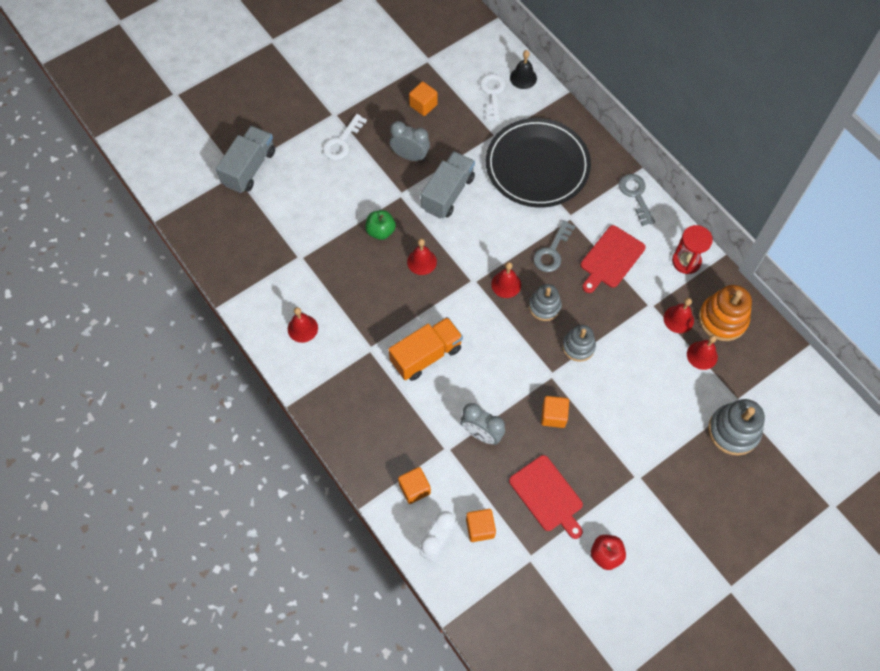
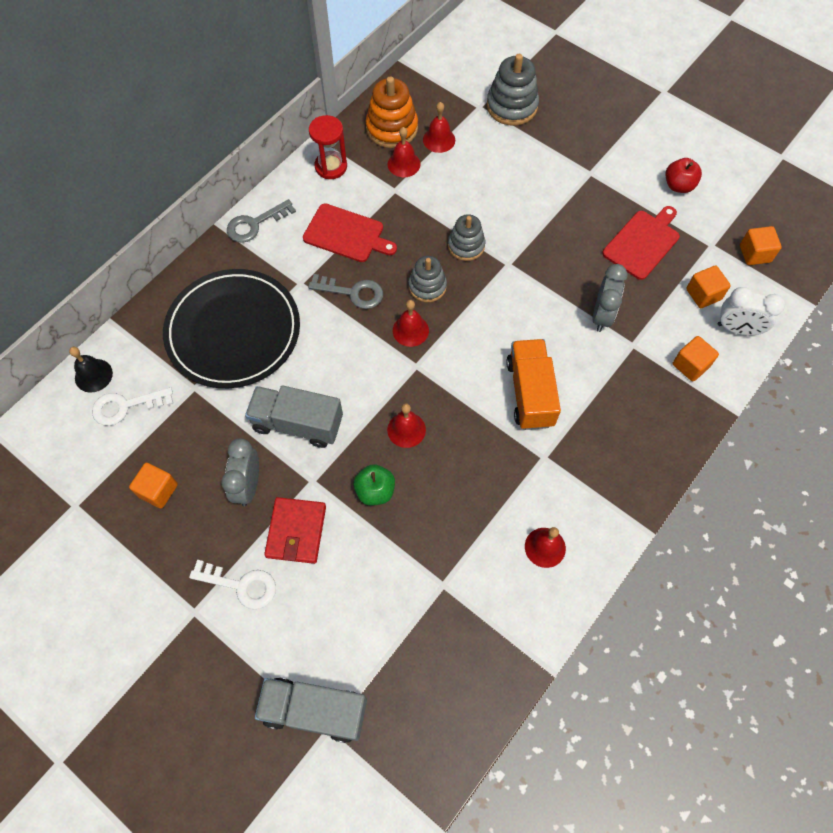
camera: 105 degrees left, 0 degrees up
orange truck [388,317,463,381] -> orange truck turned 45 degrees clockwise [506,339,561,430]
orange cube [541,396,569,428] -> orange cube moved to [740,226,782,265]
none -> red wallet [264,497,326,564]

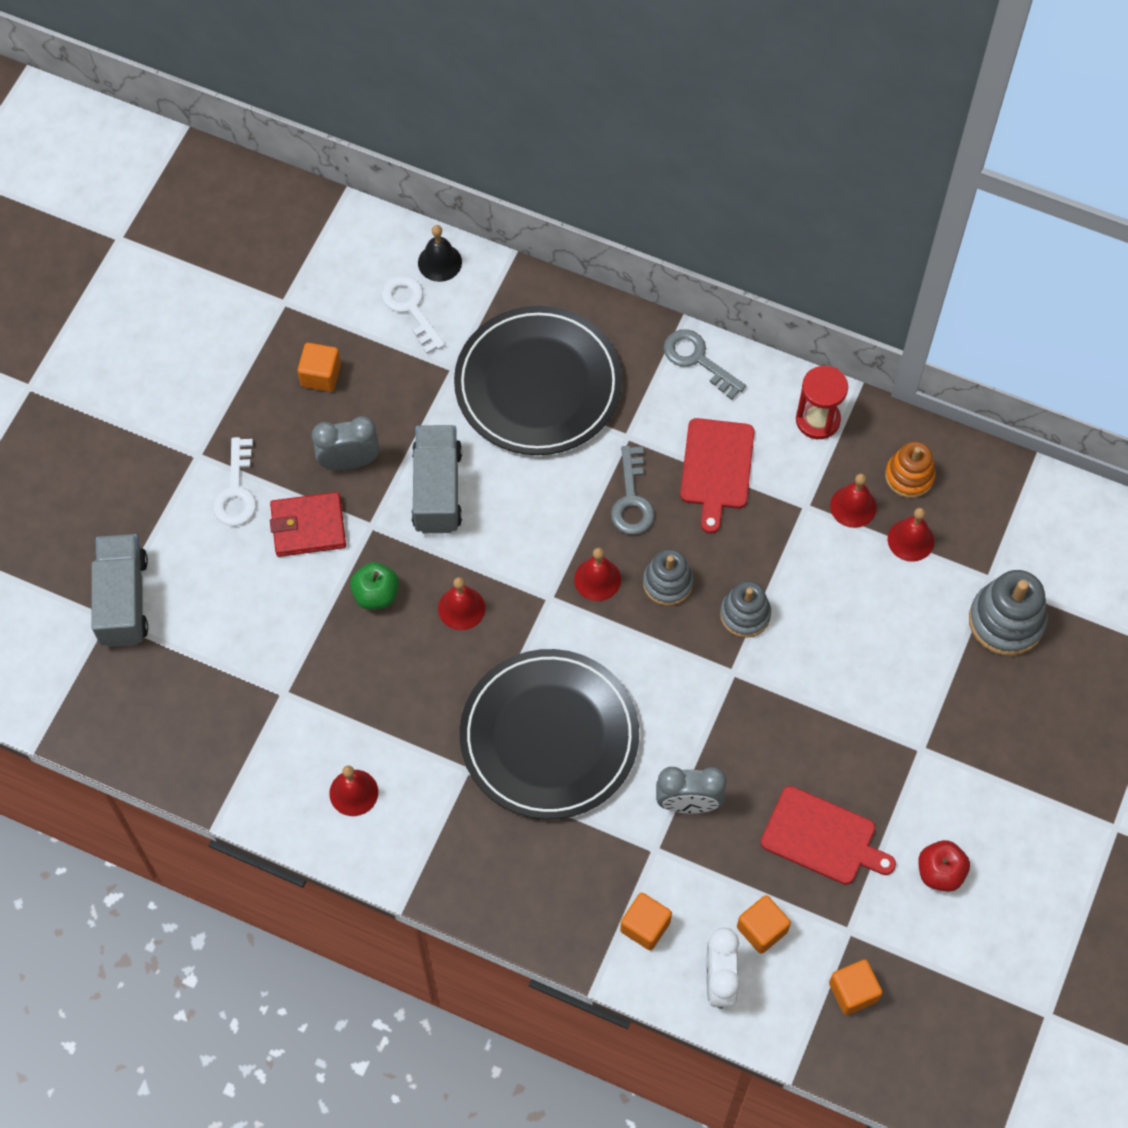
camera: 75 degrees right, 0 degrees up
orange stacking toy [366,76,418,148] -> orange stacking toy [885,441,936,498], size x0.66
orange truck [506,339,561,430] -> black plate [460,649,639,819]

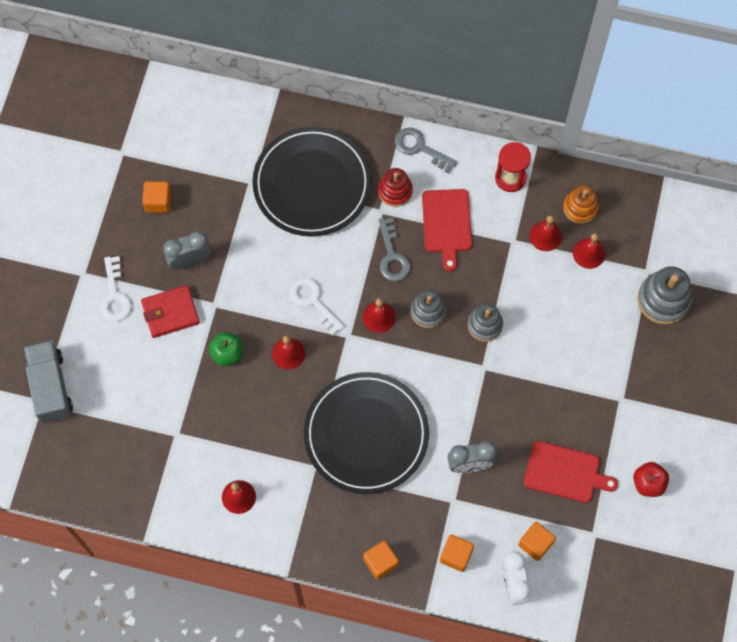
camera: 10 degrees left, 5 degrees up
white key [381,276,445,354] -> white key moved to [290,277,344,336]
grey truck [411,425,462,533] -> none
black bell [418,225,462,282] -> none
orange cube [829,960,883,1015] -> orange cube moved to [363,541,399,579]
none -> red stacking toy [378,168,413,207]

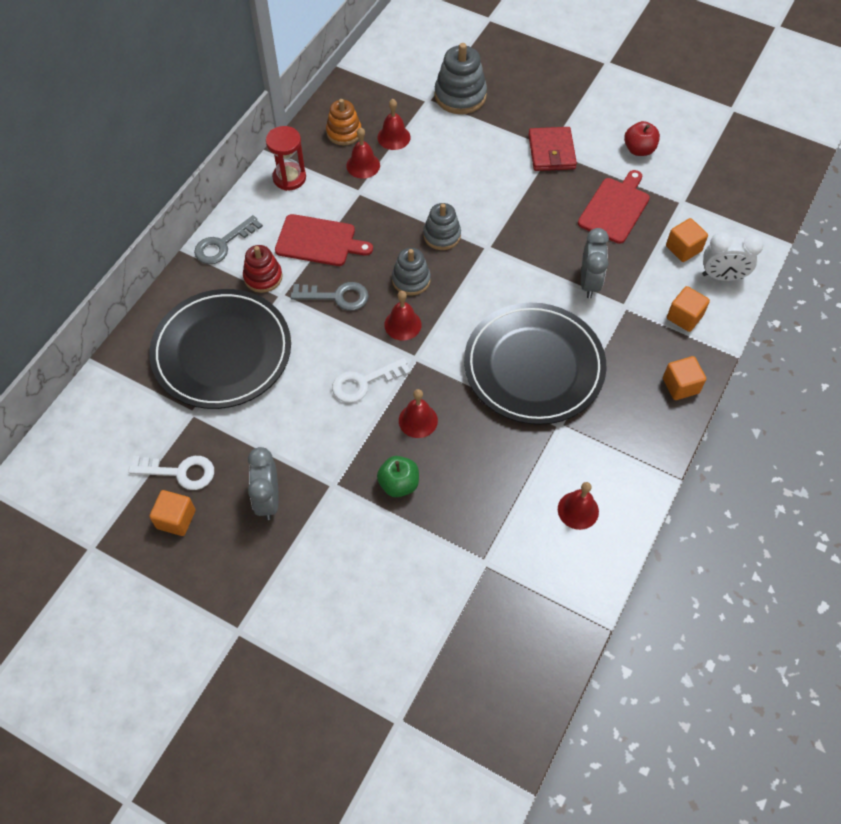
camera: 75 degrees left, 10 degrees down
grey truck [24,341,73,423] -> none
white key [100,256,132,321] -> white key moved to [128,456,214,490]
red wallet [141,285,200,338] -> red wallet moved to [528,127,577,171]

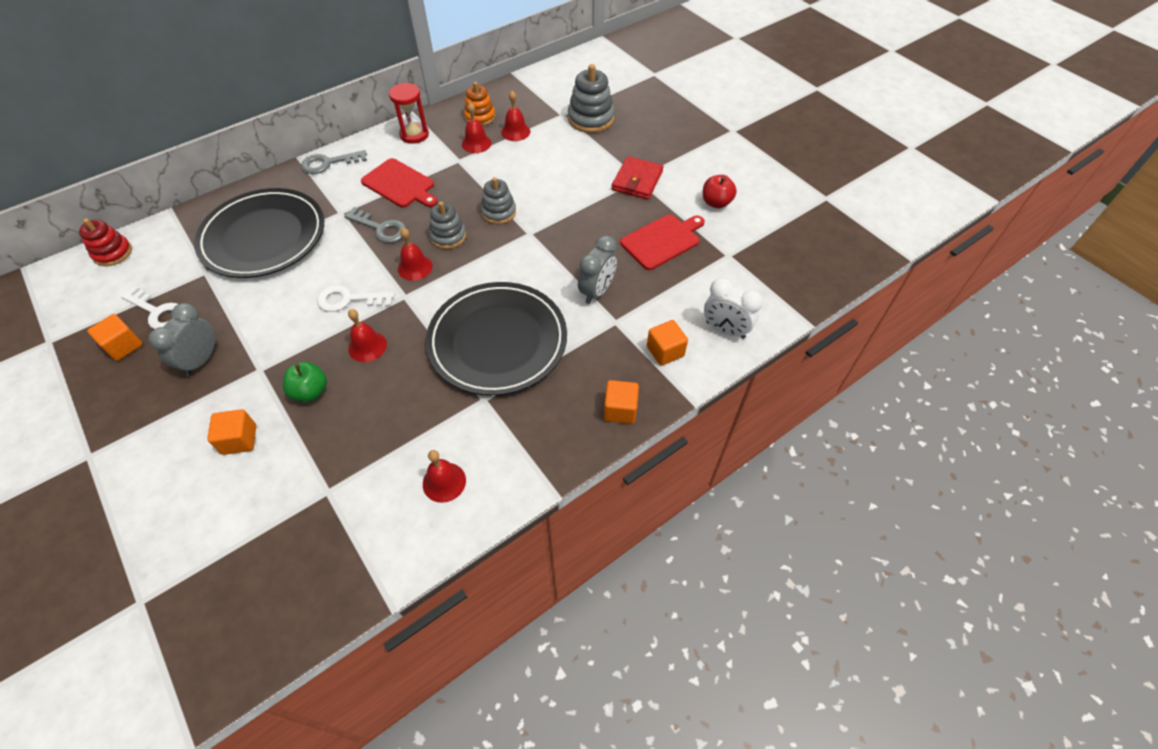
camera: 25 degrees right, 5 degrees down
red stacking toy [243,245,282,293] -> red stacking toy moved to [79,218,132,266]
orange cube [666,218,708,262] -> orange cube moved to [207,409,256,455]

